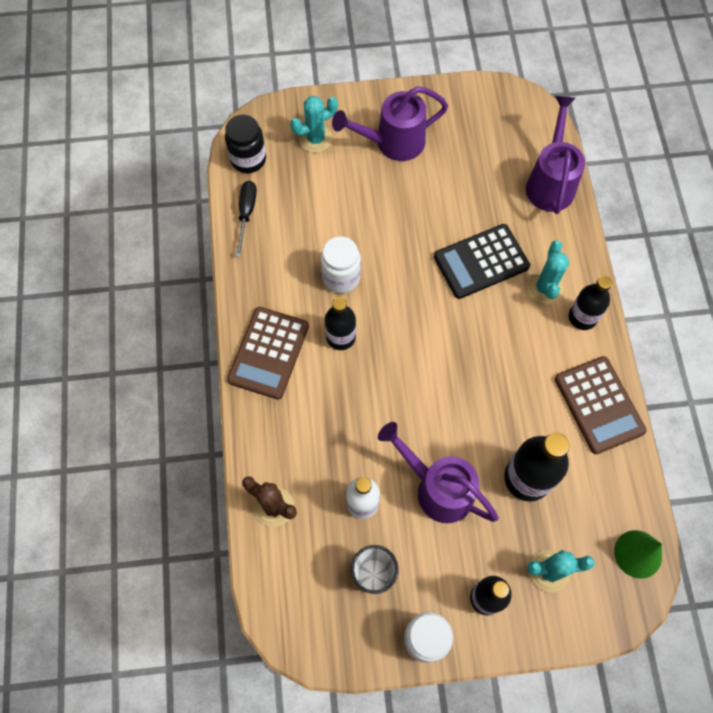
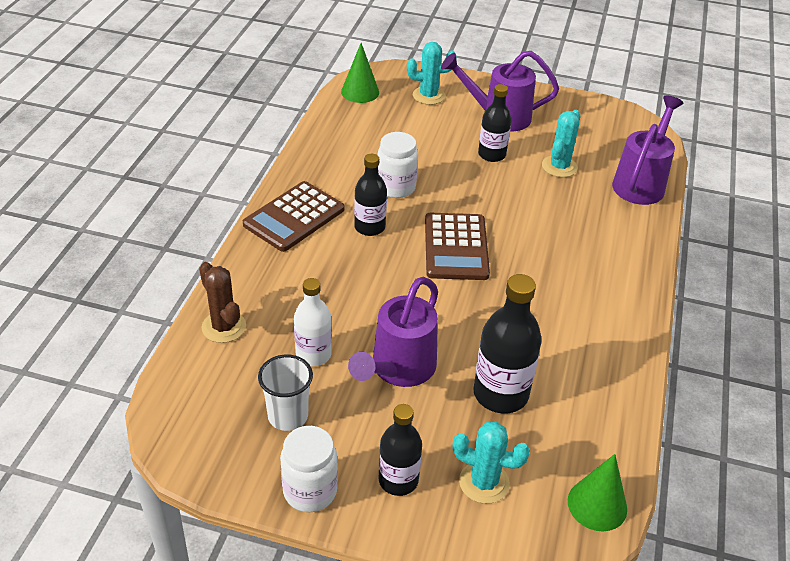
camera: 20 degrees right, 25 degrees down
black jar [225,115,266,173] -> green cone [341,43,379,103]
black screwdriver [235,181,257,257] -> none
purple watering can [378,422,499,523] -> purple watering can turned 120 degrees counterclockwise [348,277,438,387]
black calculator [434,224,530,299] -> none
turquoise cactus [527,240,569,304] -> turquoise cactus moved to [542,110,581,177]
brown calculator [555,356,647,454] -> brown calculator moved to [425,213,490,280]
black bottle [569,276,612,330] -> black bottle moved to [478,84,512,162]

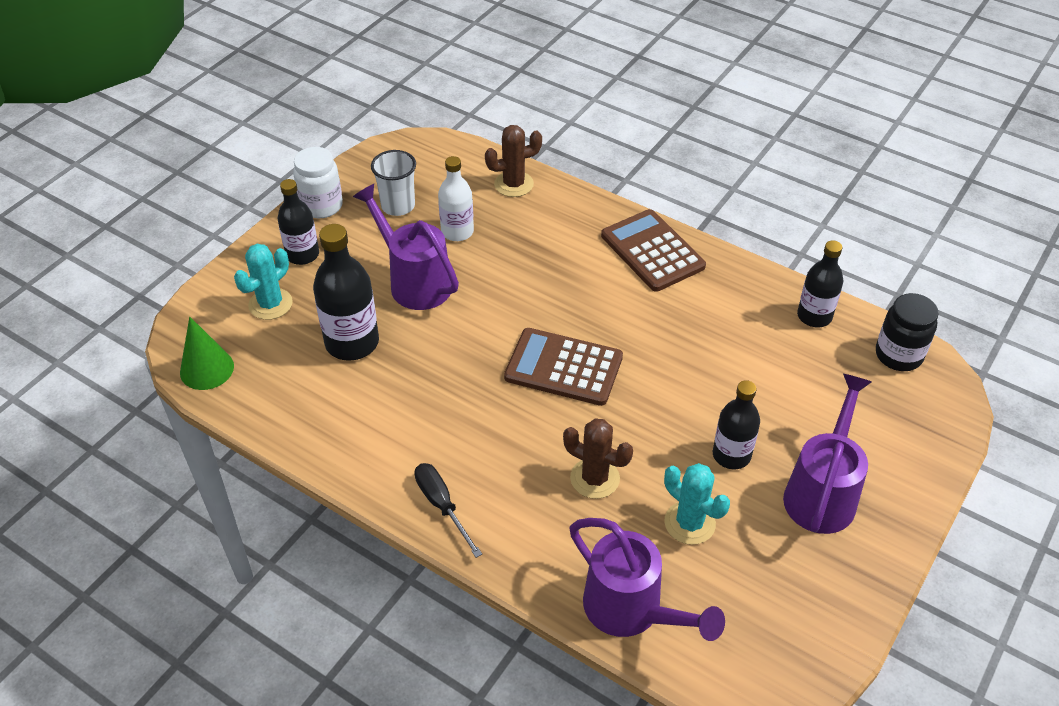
camera: 110 degrees right, 5 degrees up
green cone [341,43,379,103] -> black jar [876,293,939,371]
black bottle [354,154,387,236] -> black bottle moved to [797,240,843,327]
white jar [378,132,418,198] -> none
turquoise cactus [407,42,457,105] -> none
none -> black screwdriver [415,463,482,558]
none -> brown cactus [563,418,633,499]

